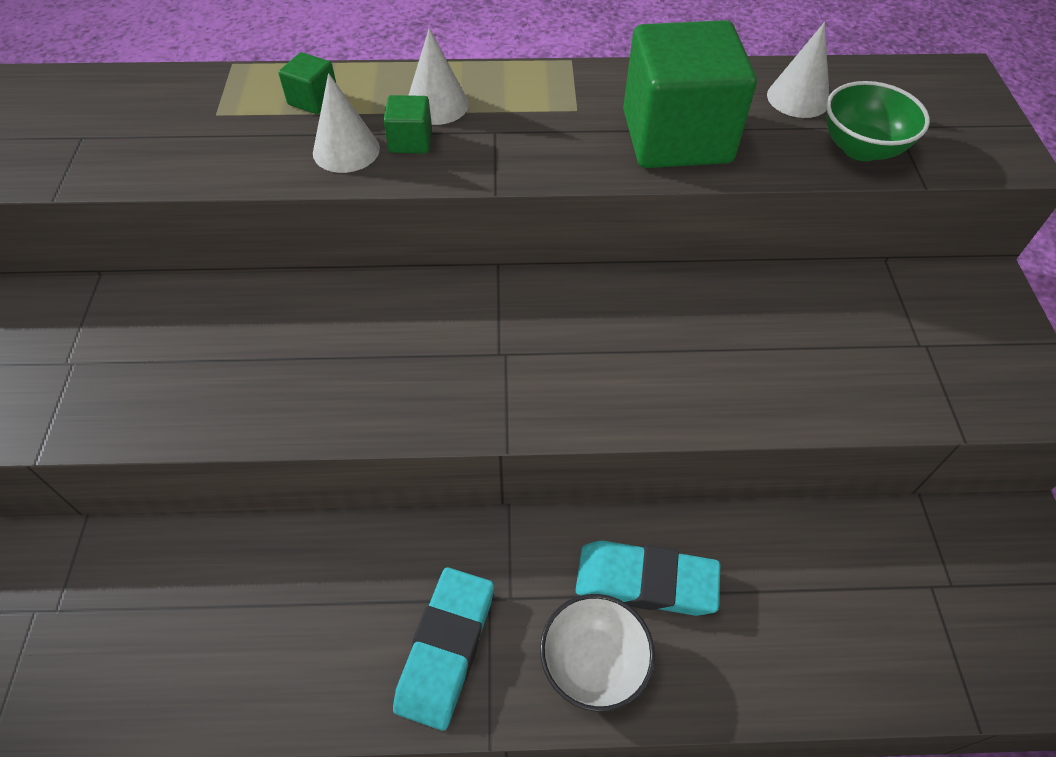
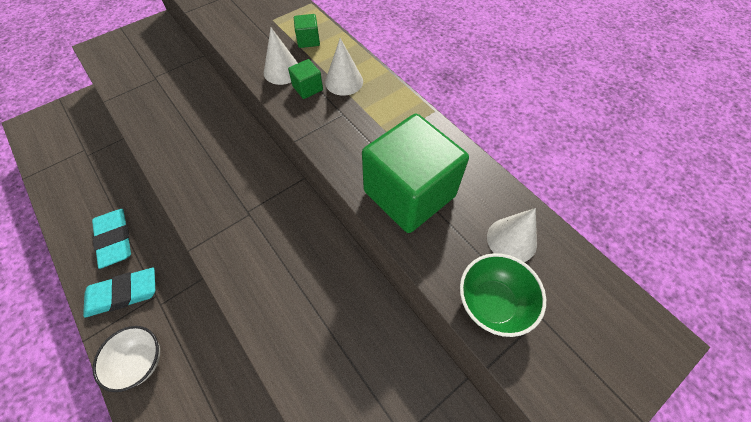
camera: 55 degrees right, 5 degrees up
turquoise eraser [575,541,721,616] -> turquoise eraser moved to [92,209,131,269]

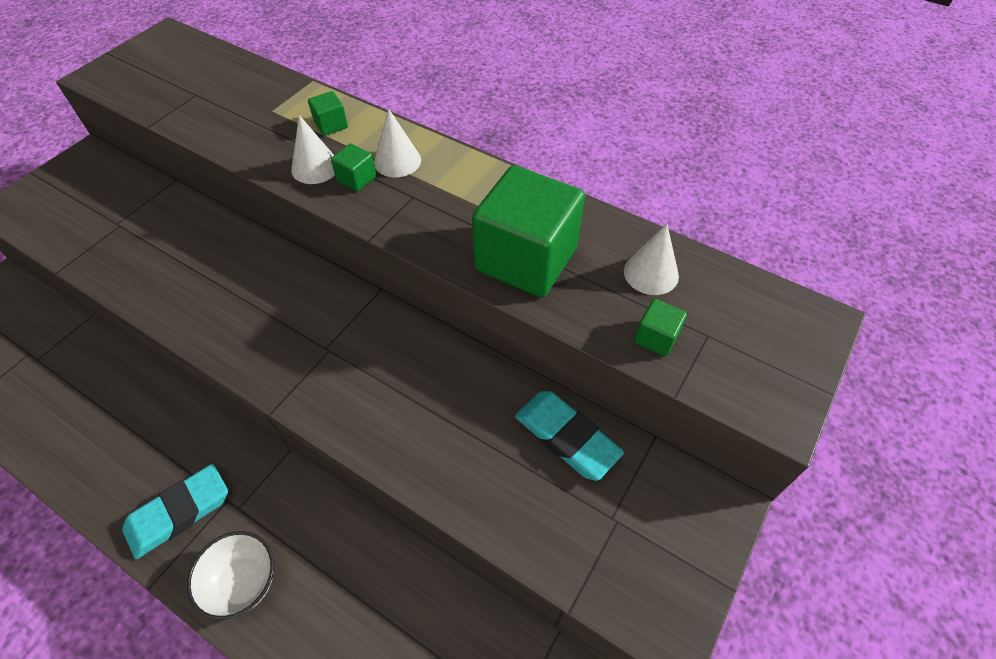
camera: 20 degrees left, 5 degrees down
turquoise eraser [92,209,131,269] -> turquoise eraser moved to [515,391,624,481]
green bowl [460,253,546,337] -> green cube [634,299,687,357]

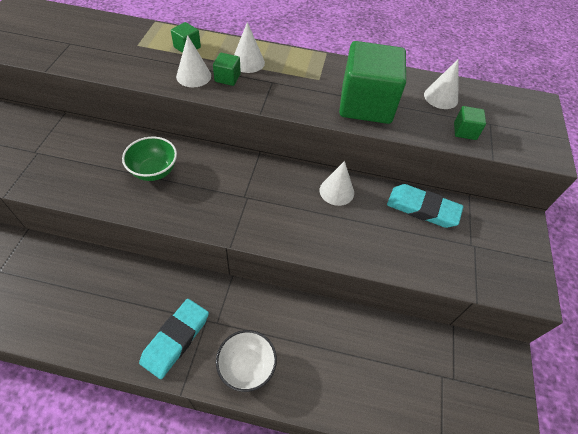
camera: 25 degrees left, 0 degrees up
none -> green bowl [122,137,177,181]
none -> white cone [320,161,354,206]

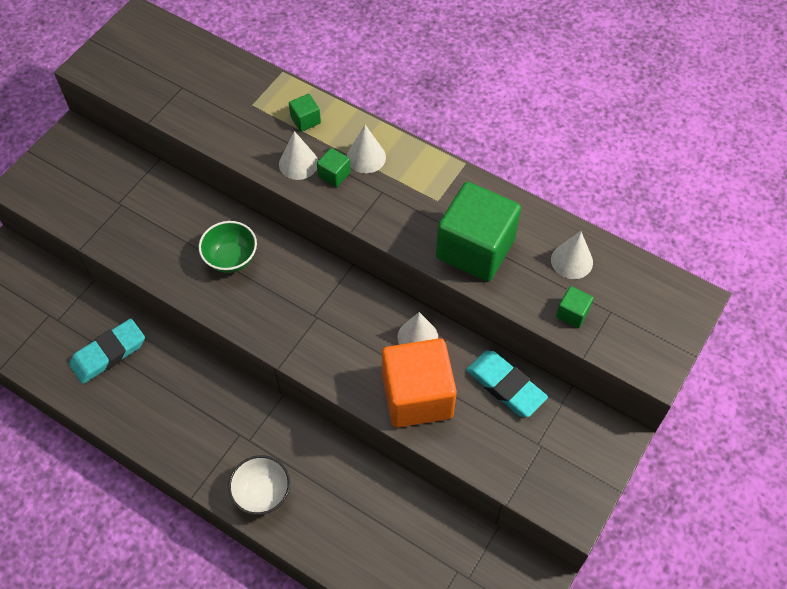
camera: 25 degrees right, 5 degrees up
turquoise eraser [139,299,209,379] -> turquoise eraser moved to [69,319,145,384]
none -> orange cube [382,338,457,428]

